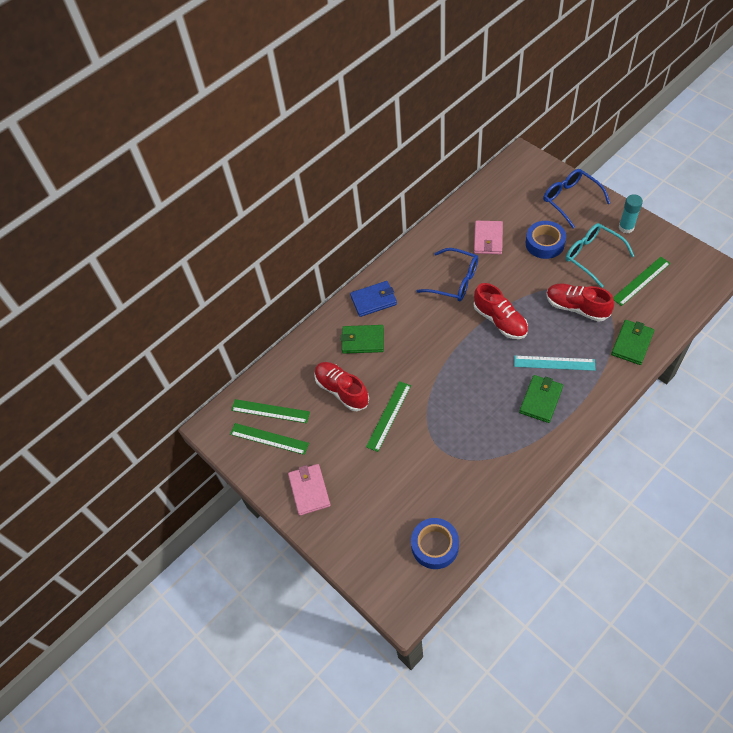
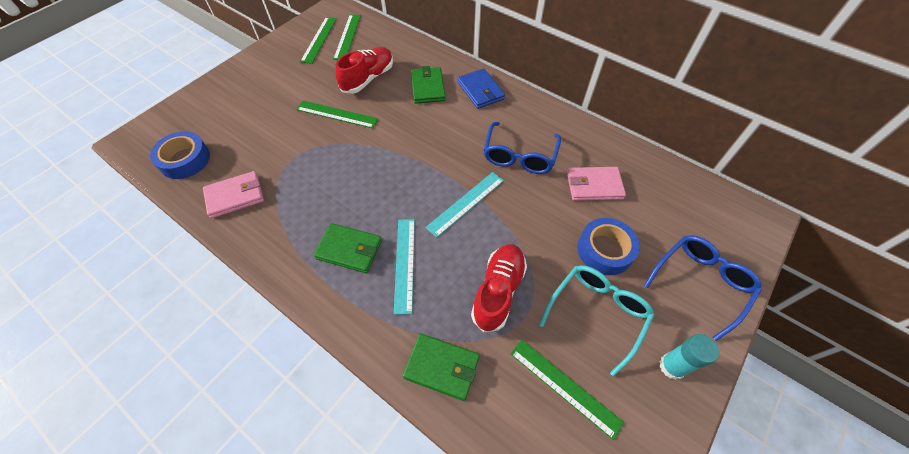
camera: 75 degrees right, 0 degrees up
pink wallet [288,464,331,516] -> pink wallet moved to [203,171,264,218]
red shoe [474,283,528,339] -> turquoise ruler [425,172,504,238]

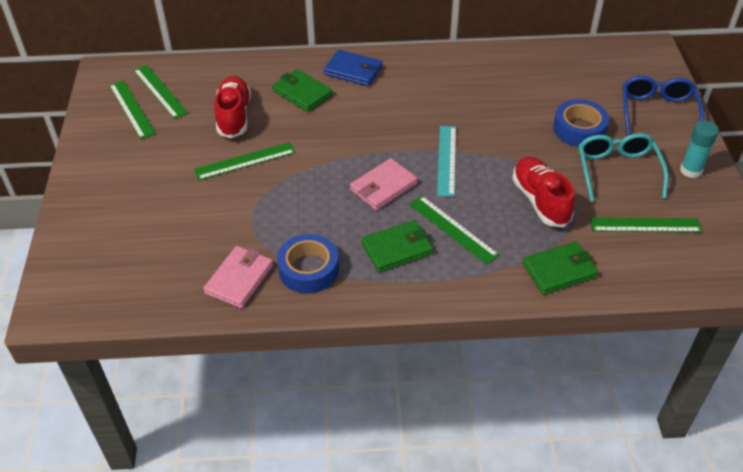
camera: 40 degrees left, 10 degrees down
blue tape [150,131,210,179] -> blue tape moved to [277,234,339,294]
turquoise ruler [394,219,415,315] -> green ruler [409,196,499,265]
blue glasses [484,122,561,174] -> none
pink wallet [567,167,626,201] -> pink wallet moved to [350,158,418,210]

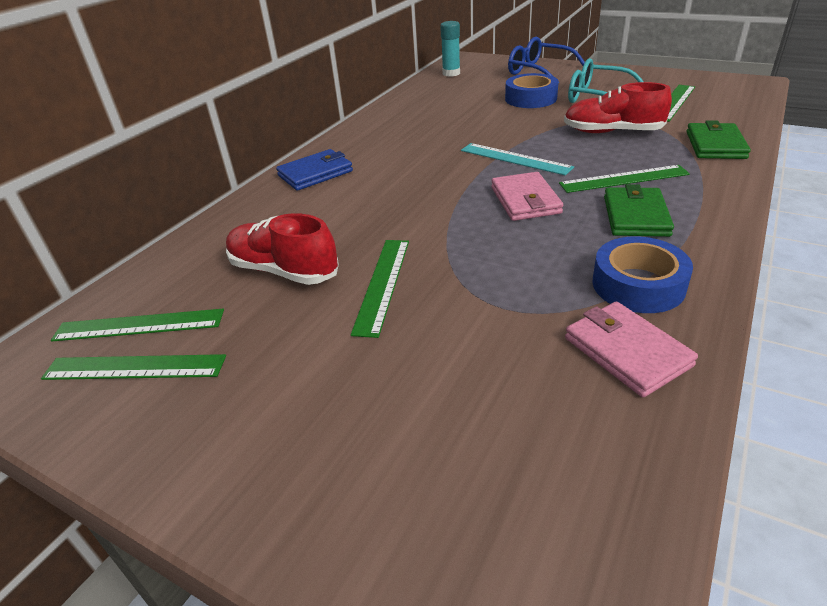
camera: 55 degrees left, 10 degrees down
green wallet [272,69,333,112] -> none
turquoise glue stick [680,121,719,178] -> turquoise glue stick moved to [440,21,460,77]

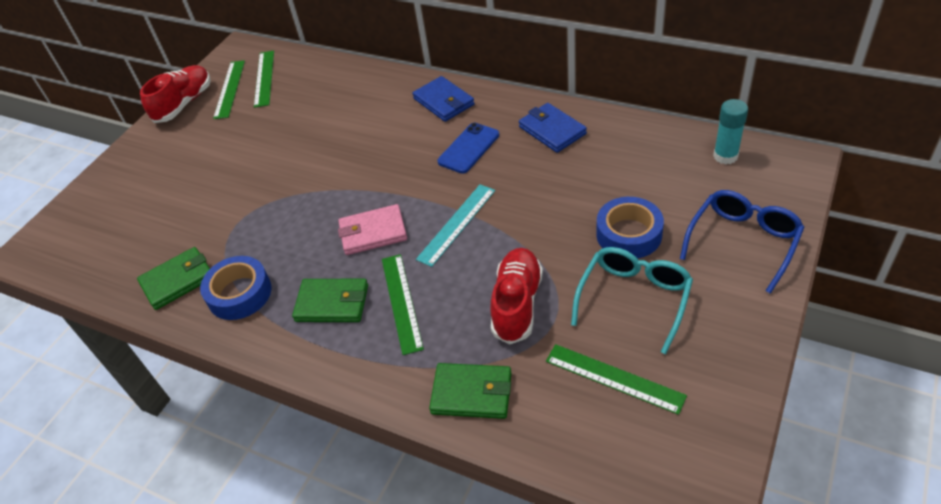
camera: 90 degrees right, 10 degrees up
red shoe [226,213,339,285] -> red shoe moved to [140,65,211,123]
green ruler [351,240,409,338] -> none
pink wallet [565,301,698,397] -> green wallet [137,247,210,310]
none -> blue phone [438,123,499,174]
none -> blue wallet [519,103,587,153]

